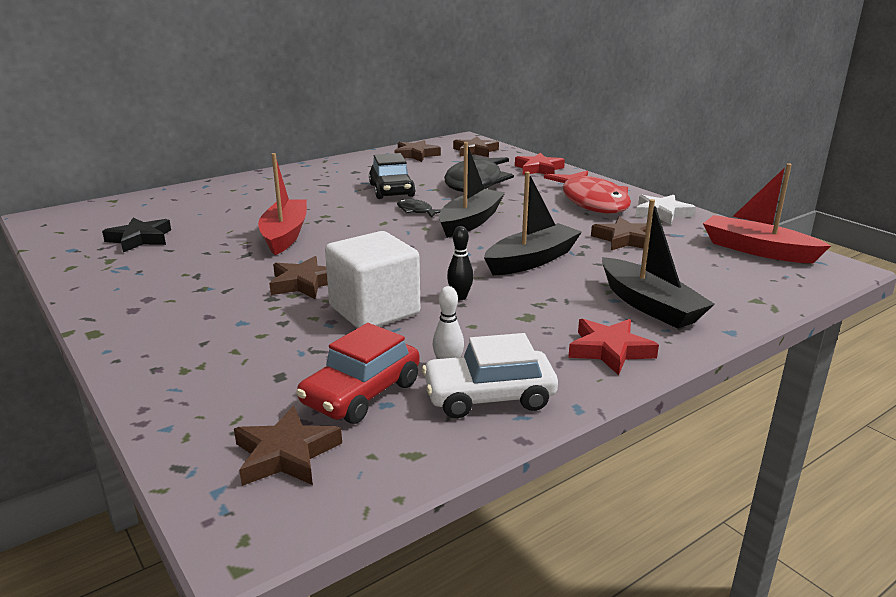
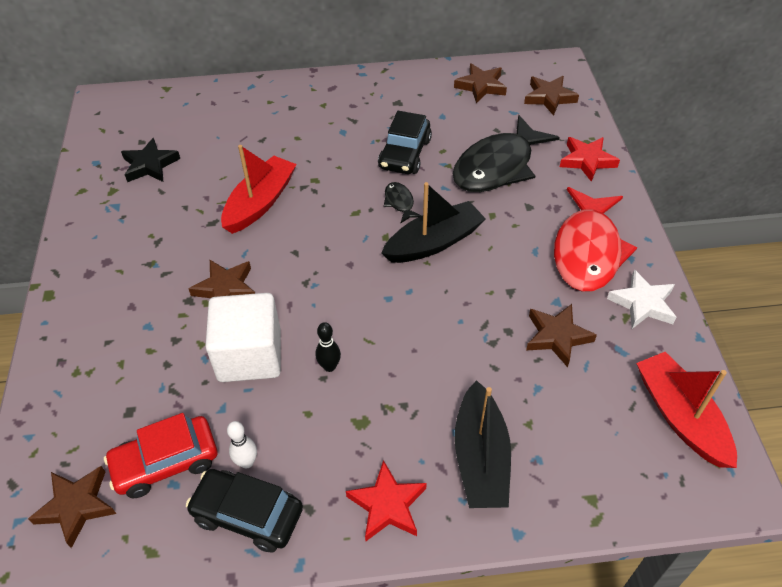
camera: 30 degrees right, 25 degrees up
white car [422,333,558,418] -> black car [186,469,303,553]
black boat [484,172,582,275] -> none

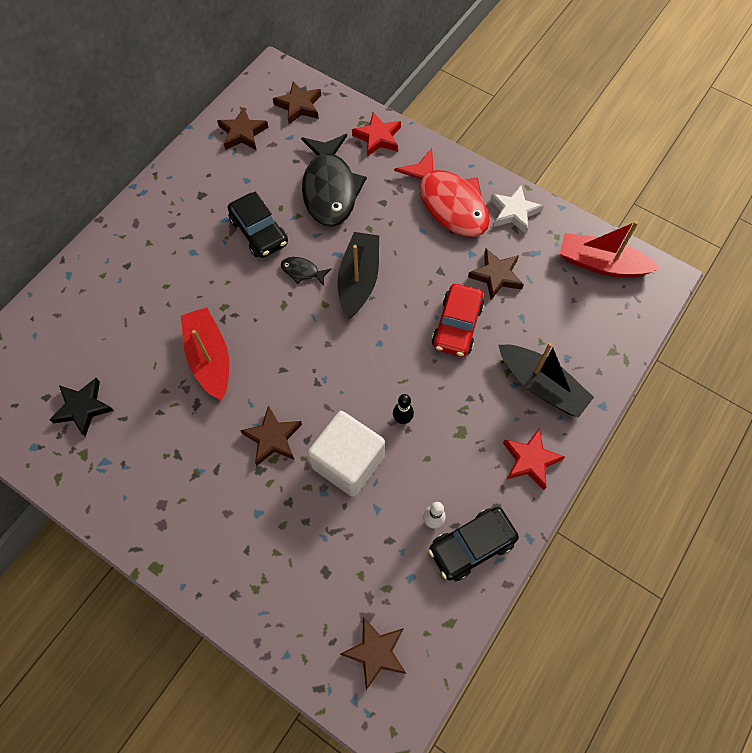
camera: 50 degrees left, 15 degrees up
red car [104,413,217,498] -> red car moved to [432,284,484,357]

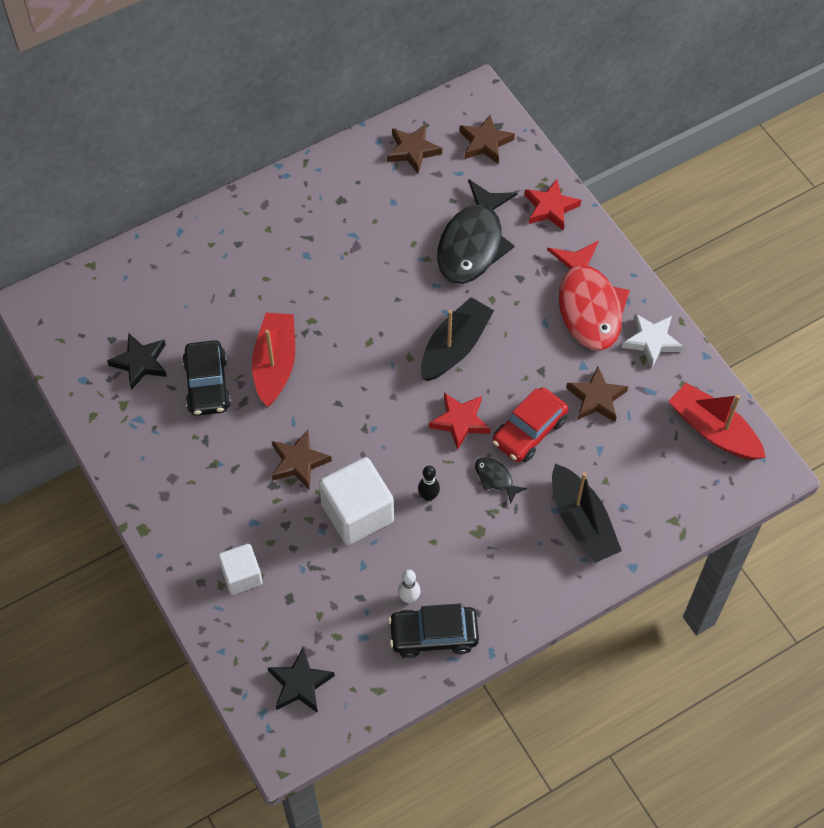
camera: 25 degrees right, 5 degrees down
black car [228,191,288,258] -> black car moved to [182,340,231,416]
black fish [281,257,331,286] -> black fish moved to [475,457,527,504]
brown star [340,617,407,690] -> black star [267,647,335,713]
red star [503,428,565,490] -> red star moved to [429,393,491,450]
none -> white cube [218,544,263,595]

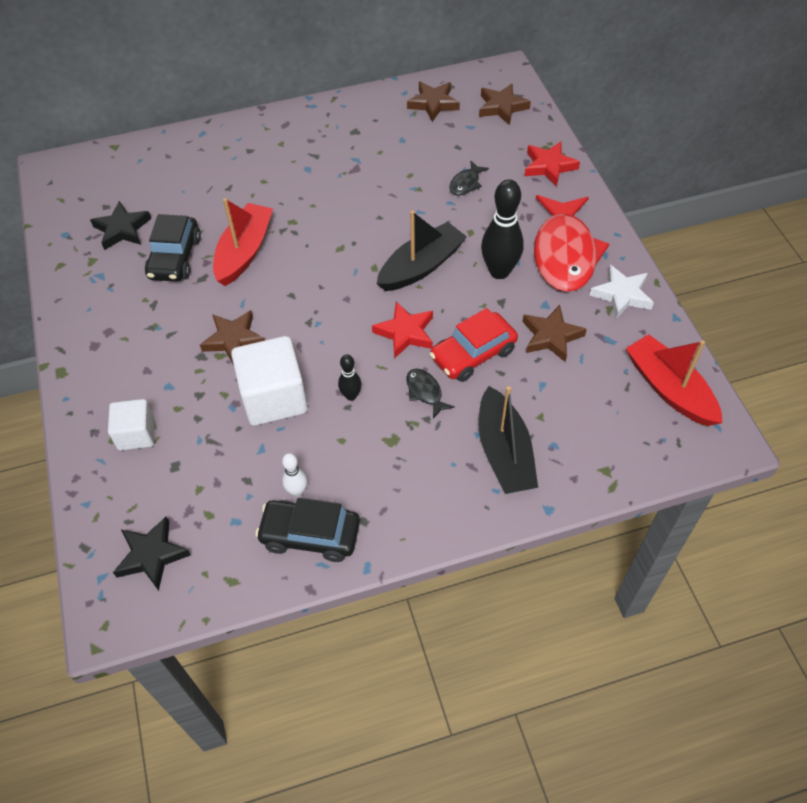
camera: 15 degrees right, 5 degrees down
black fish [437,179,518,284] -> black fish [449,161,489,196], size x0.42
none -> black bowling pin [481,179,524,279]

